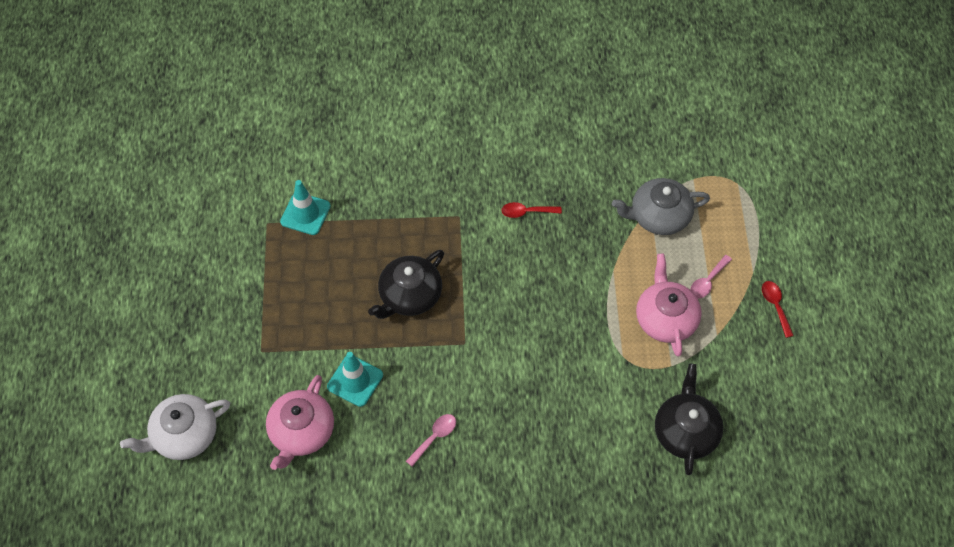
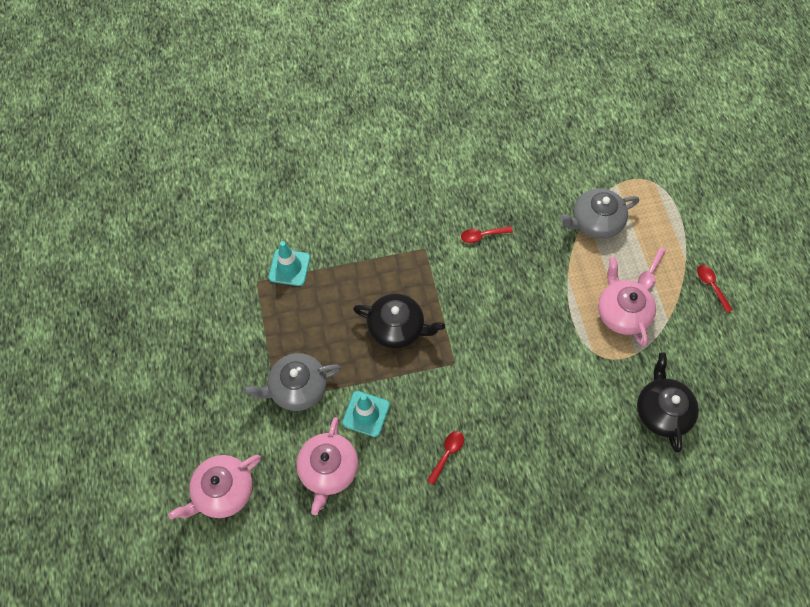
camera: 10 degrees left, 5 degrees up
white teapot [120,394,230,460] -> pink teapot [168,455,261,520]
black teapot [368,250,444,319] -> black teapot turned 105 degrees counterclockwise [353,294,445,349]
pink spoon [406,414,456,467] -> red spoon [427,431,464,485]
none -> grey teapot [243,353,341,411]

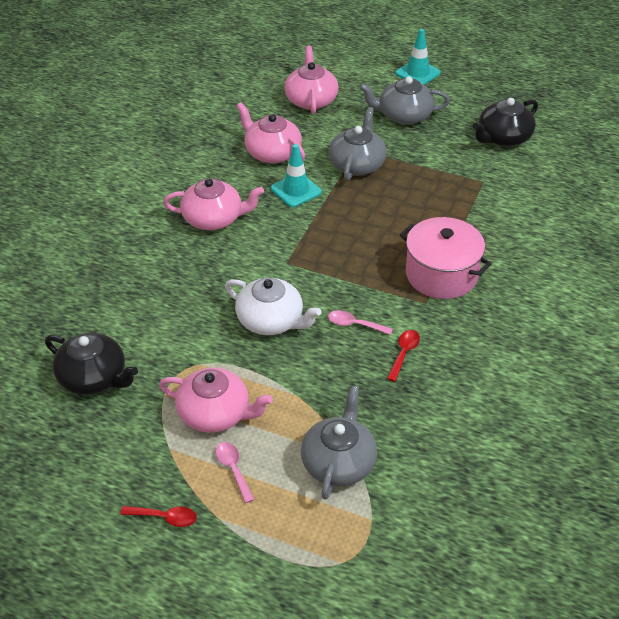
camera: 125 degrees right, 20 degrees down
turquoise traffic cone [268,241,310,286] -> turquoise traffic cone moved to [395,29,441,85]
black teapot [353,294,445,349] -> black teapot moved to [472,98,538,147]
red spoon [427,431,464,485] -> pink teapot [163,178,264,230]
none -> white teapot [225,278,321,335]
none -> pink spoon [328,310,393,335]
none -> grey teapot [359,76,450,125]
none -> pink pot [400,217,492,299]

